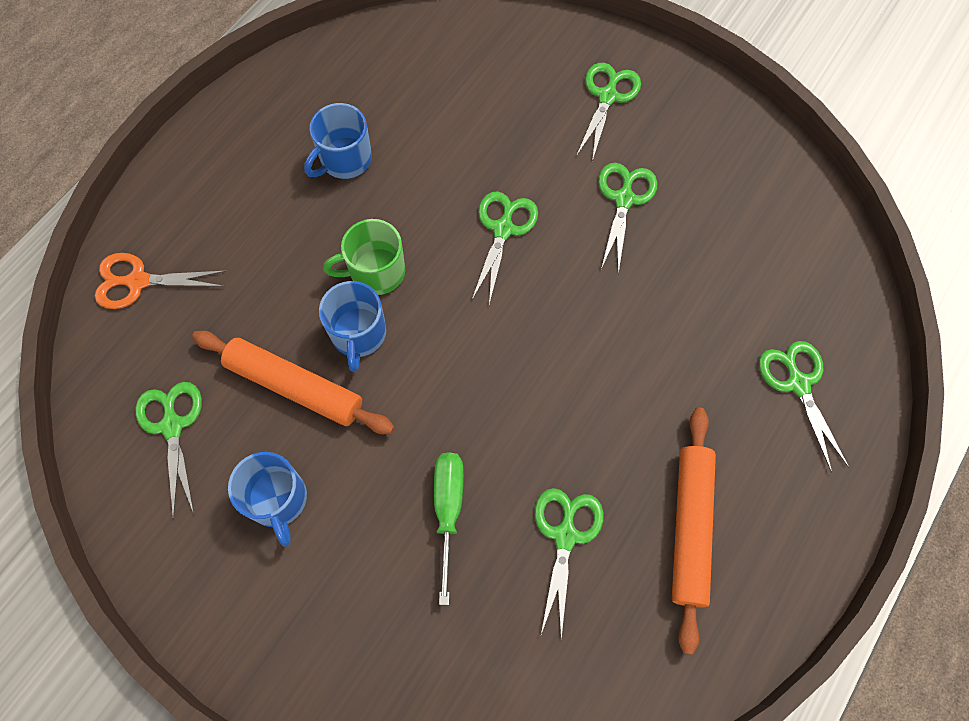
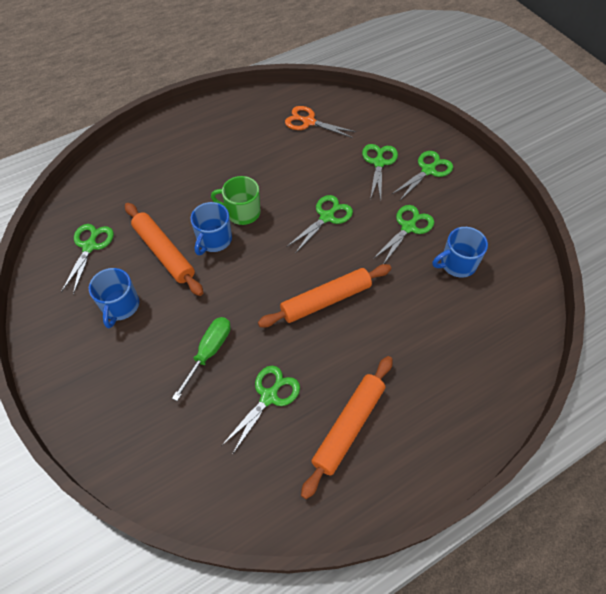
camera: 25 degrees right, 10 degrees down
orange scissors [95,253,226,309] -> orange scissors moved to [285,106,356,138]
blue mug [304,103,372,179] -> blue mug moved to [432,227,488,278]
green scissors [759,341,849,473] -> green scissors moved to [362,144,398,200]
none -> orange rolling pin [258,264,391,327]

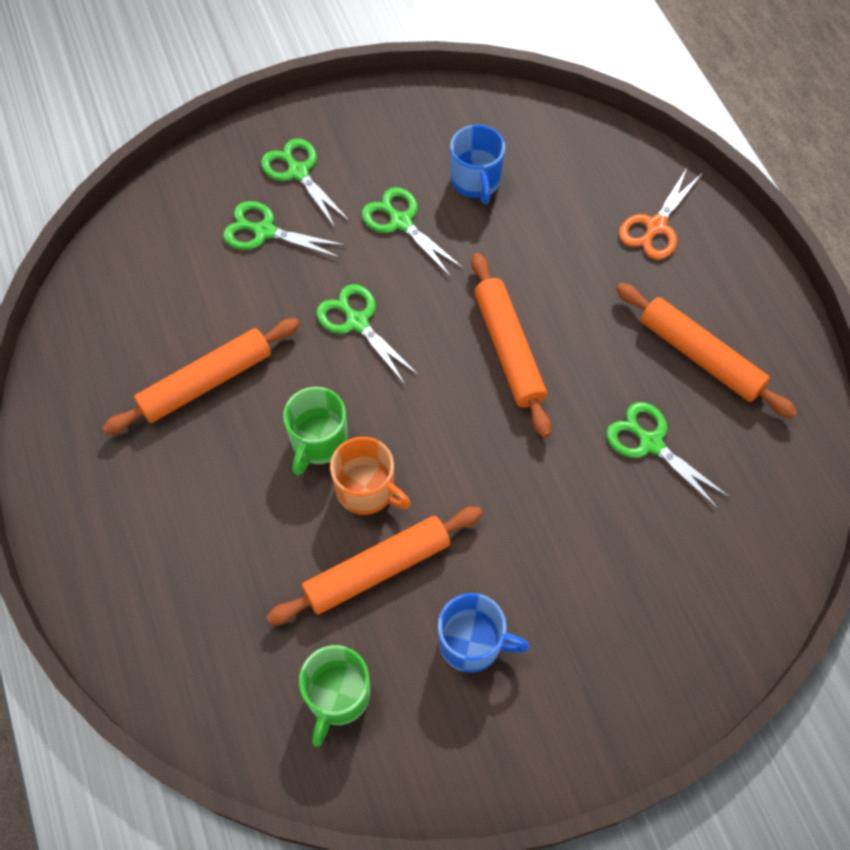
camera: 80 degrees left, 5 degrees up
green scissors [61,224,114,295] -> green mug [299,645,370,747]
green screwdriver [172,317,231,401] -> none
blue mug [191,202,232,255] -> orange mug [330,437,411,515]
orange scissors [285,106,356,138] -> orange scissors moved to [619,168,702,260]
none -> orange rolling pin [102,318,300,435]

